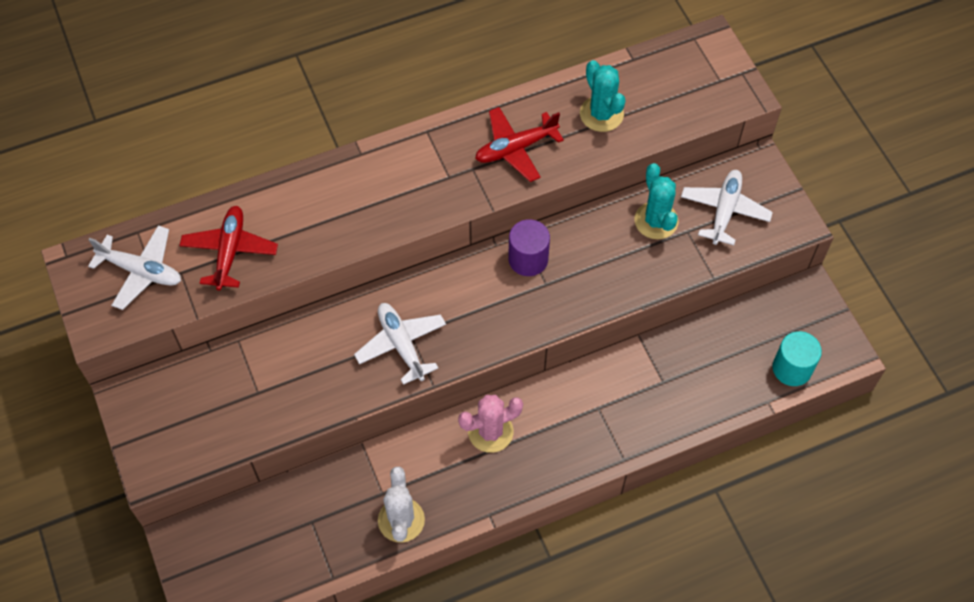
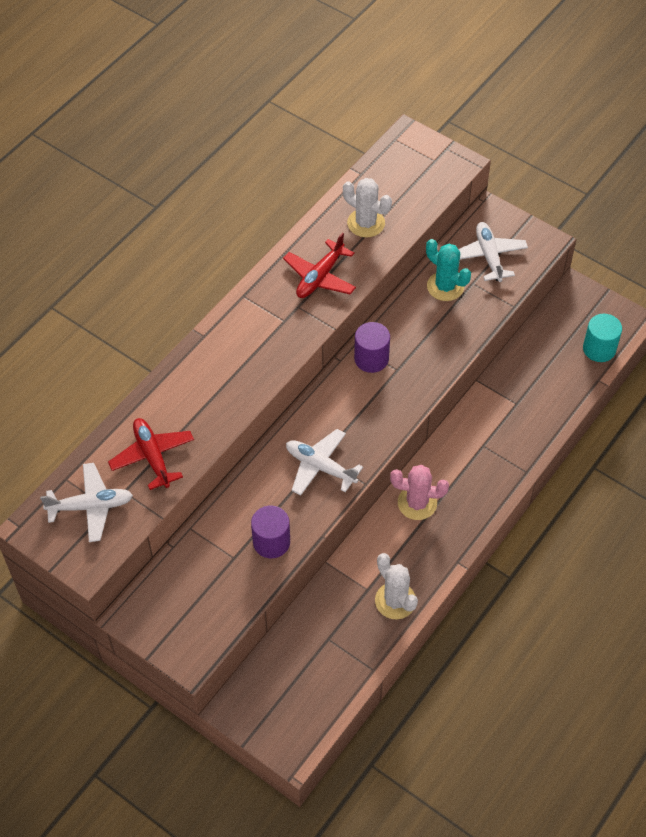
camera: 30 degrees left, 5 degrees down
pink cactus [458,395,523,453] -> pink cactus turned 60 degrees clockwise [390,465,449,520]
turquoise cactus [580,60,625,132] -> white cactus [343,178,392,237]
none -> purple cylinder [251,506,290,558]

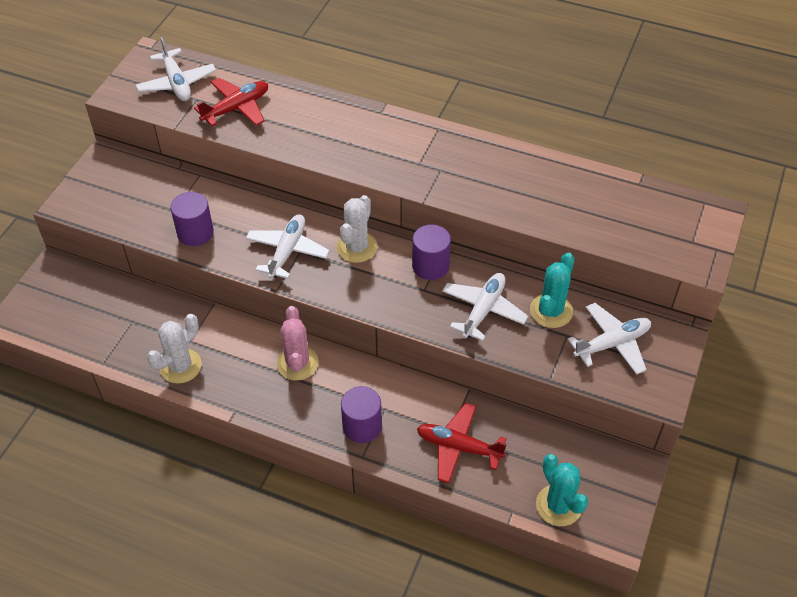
camera: 75 degrees right, 5 degrees down
red plane [283,232,356,298] -> red plane moved to [417,403,507,483]
white cactus [343,178,392,237] -> white cactus moved to [337,195,378,263]
turquoise cylinder [583,314,622,362] -> turquoise cactus [536,454,588,526]
none -> purple cylinder [341,386,382,443]
none -> white plane [442,273,528,341]

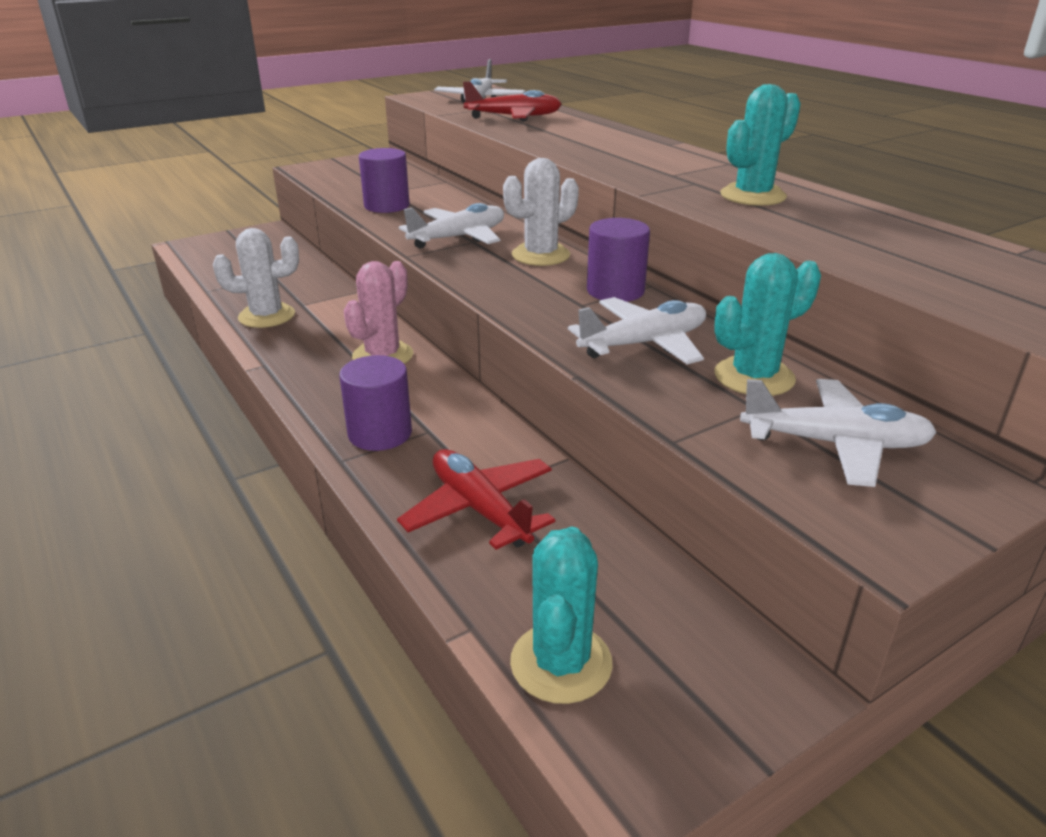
camera: 35 degrees right, 20 degrees down
none -> turquoise cactus [720,84,801,206]

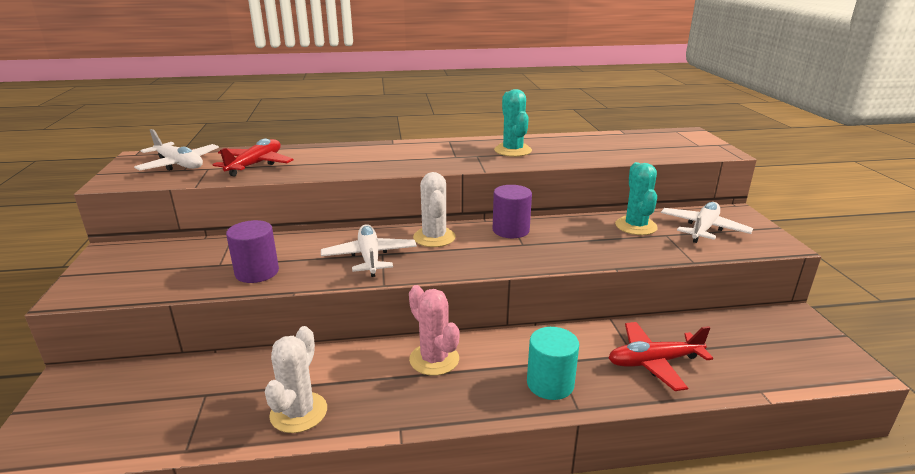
camera: 65 degrees left, 5 degrees down
purple cylinder [339,355,412,451] -> turquoise cylinder [527,327,579,400]
turquoise cactus [510,527,613,704] -> none
white plane [568,297,706,365] -> none

